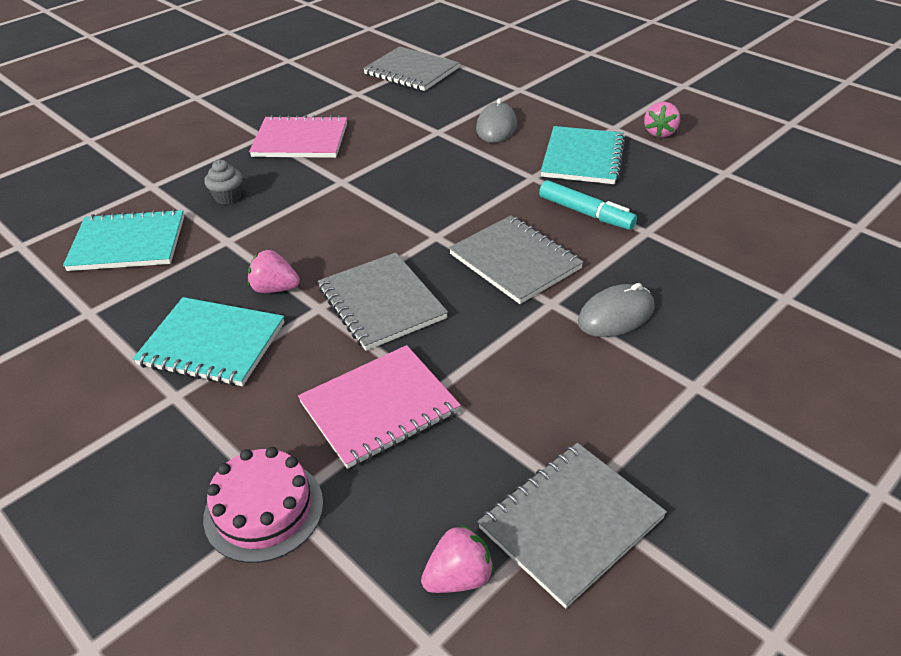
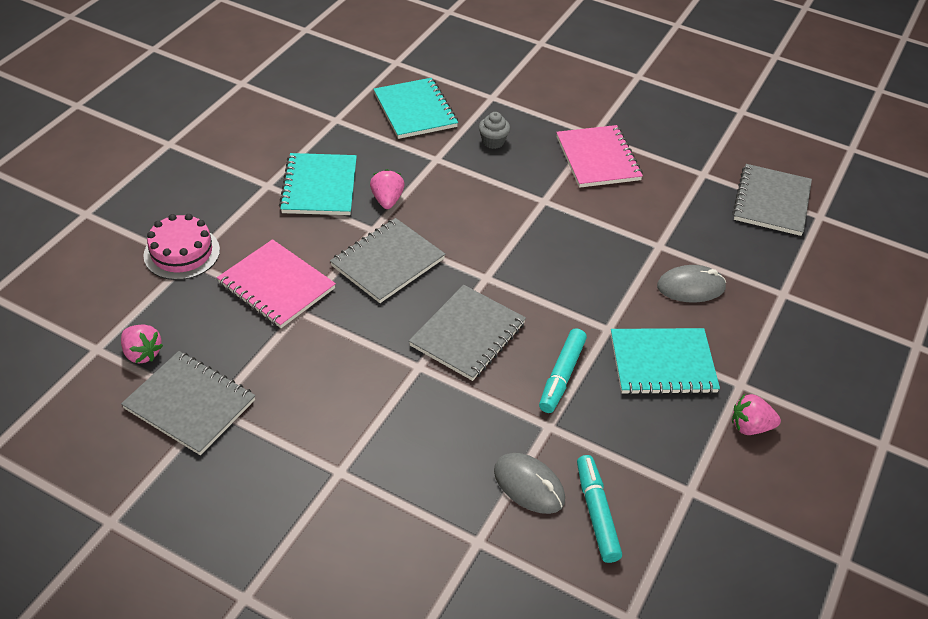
camera: 70 degrees right, 5 degrees up
grey mouse [578,283,655,337] -> grey mouse moved to [494,453,565,514]
none -> turquoise marker [577,455,622,563]

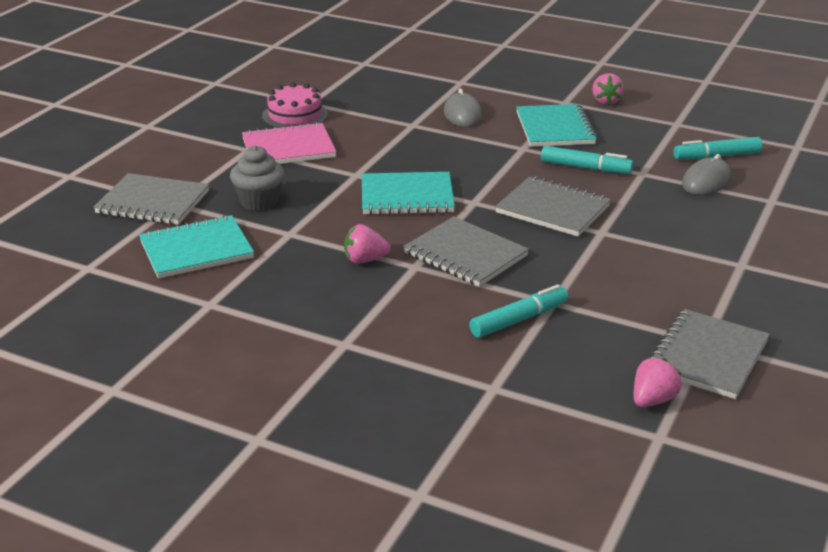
camera: 90 degrees left, 15 degrees down
pink cake [144,214,220,280] -> pink cake moved to [262,82,328,128]
pink notebook [217,239,336,328] -> turquoise marker [469,285,569,338]
turquoise notebook [279,153,357,215] -> turquoise notebook moved to [362,172,455,215]
grey cupcake [479,112,510,149] -> grey cupcake [230,146,285,211], size x1.50
grey notebook [732,164,812,236] -> grey notebook moved to [94,173,209,225]

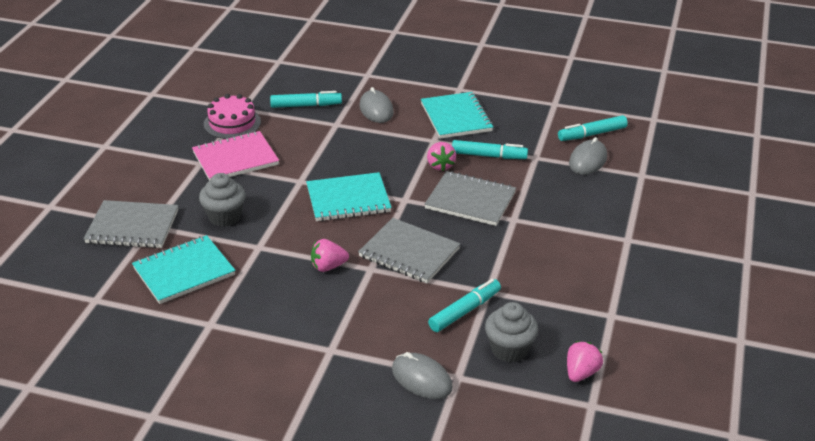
camera: 10 degrees left, 5 degrees up
pink strawberry [592,73,624,105] -> pink strawberry moved to [427,142,456,171]
grey notebook [649,309,770,399] -> none
none -> turquoise marker [270,91,342,108]
none -> grey mouse [392,352,453,399]
none -> grey cupcake [485,302,538,362]

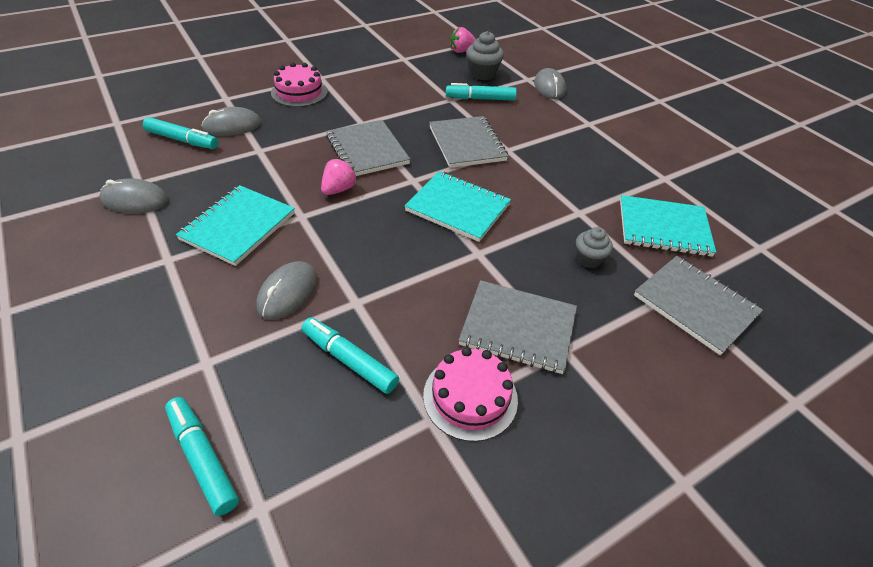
camera: 140 degrees left, 10 degrees up
pink notebook [192,131,279,181] -> grey notebook [459,280,577,374]
grey cupcake [199,173,246,227] -> grey cupcake [576,227,613,268], size x0.66
pink strawberry [311,239,349,272] -> none
turquoise marker [452,140,528,159] -> turquoise marker moved to [165,397,239,516]
none -> grey mouse [99,178,168,214]
none -> pink cake [271,63,328,107]

